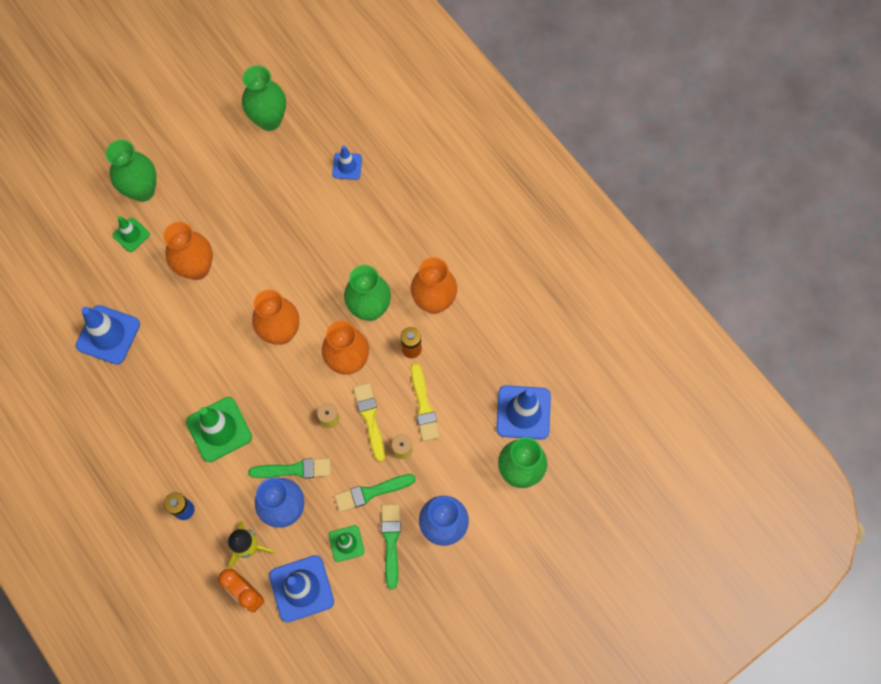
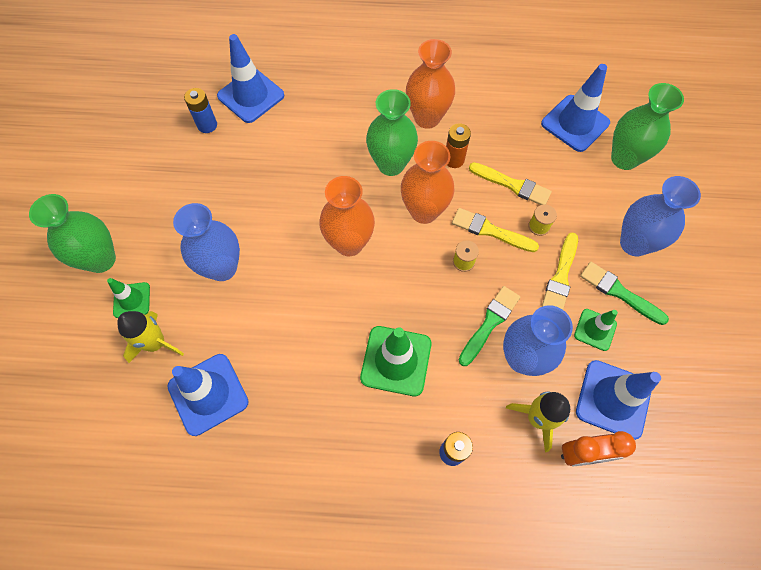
camera: 50 degrees left, 5 degrees down
orange vase [163,222,213,280] -> blue vase [173,203,240,281]
green vase [242,65,286,131] -> none
blue traffic cone [332,145,362,180] -> blue traffic cone [217,34,284,123], size x1.74
green brush [334,474,416,512] -> yellow brush [542,232,578,310]
none -> yellow rocket [117,311,184,363]
none -> blue battery [184,88,217,133]

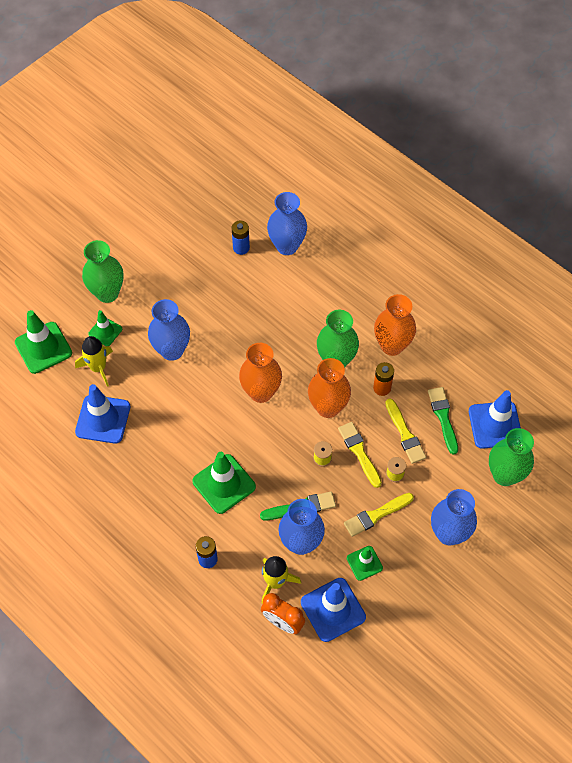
camera: 40 degrees right, 5 degrees down
blue traffic cone [217,34,284,123] -> blue vase [267,192,307,255]
green brush [580,262,669,325] -> green brush moved to [428,387,458,455]
none -> green traffic cone [15,310,72,374]

